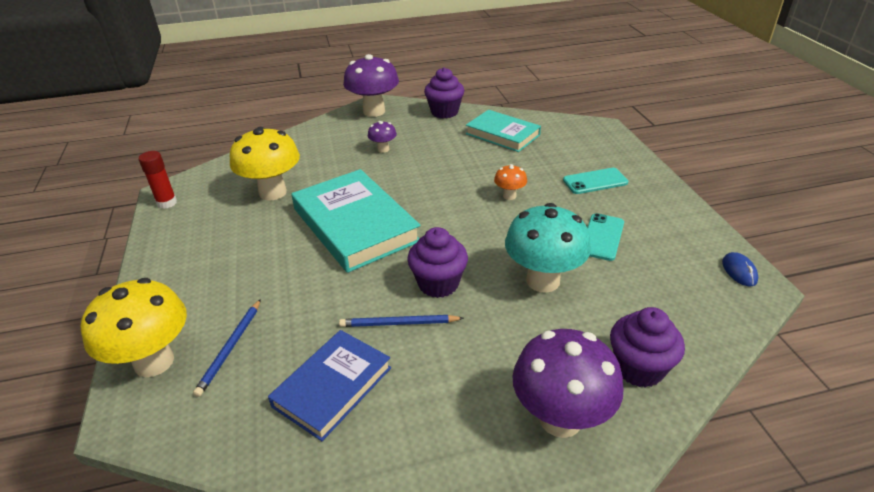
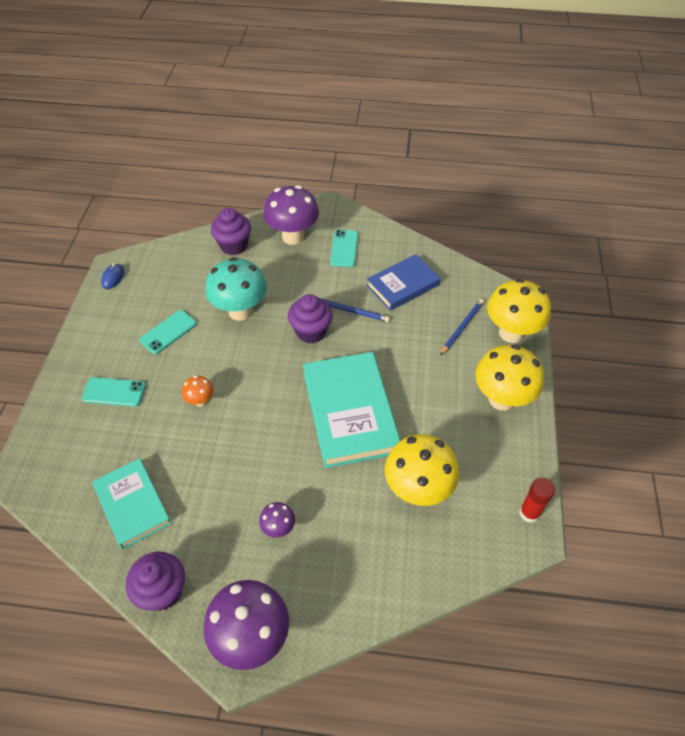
camera: 160 degrees left, 15 degrees up
none -> turquoise phone [330,230,358,267]
none -> yellow mushroom [475,344,544,411]

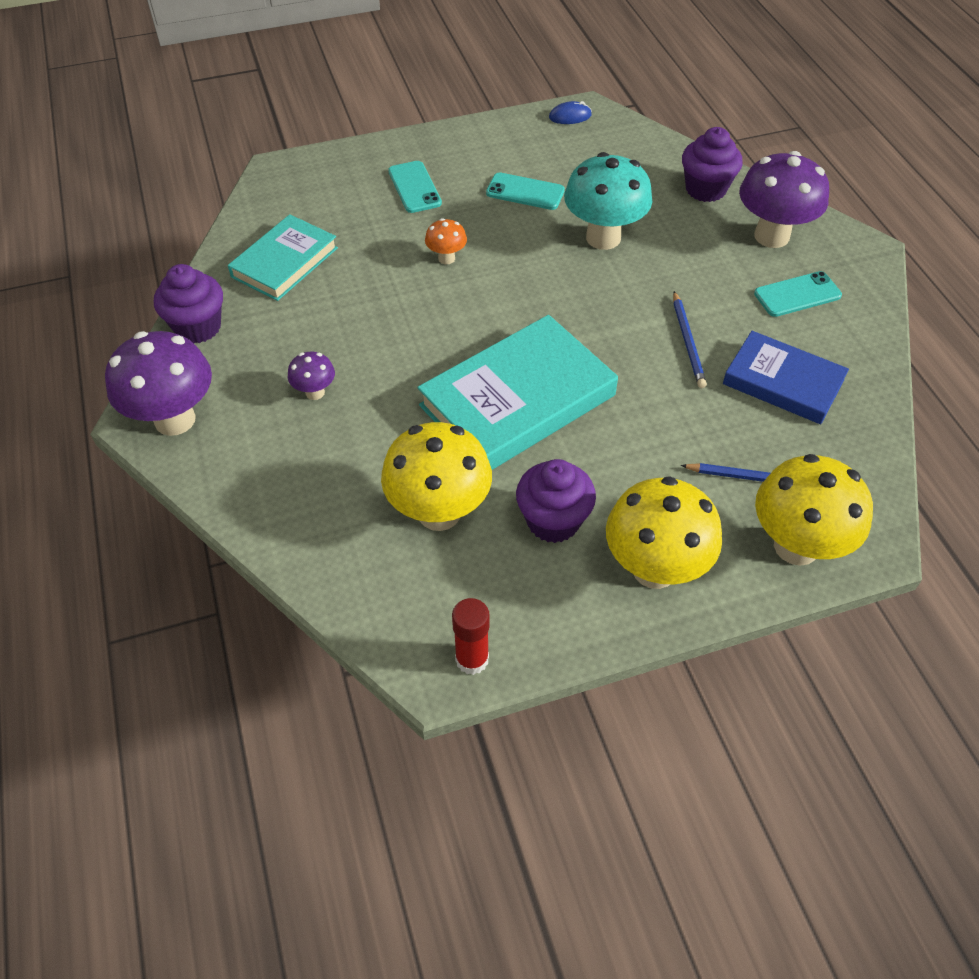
camera: 65 degrees right, 0 degrees up
purple cupcake [288,294,333,343] -> purple cupcake moved to [516,459,596,543]

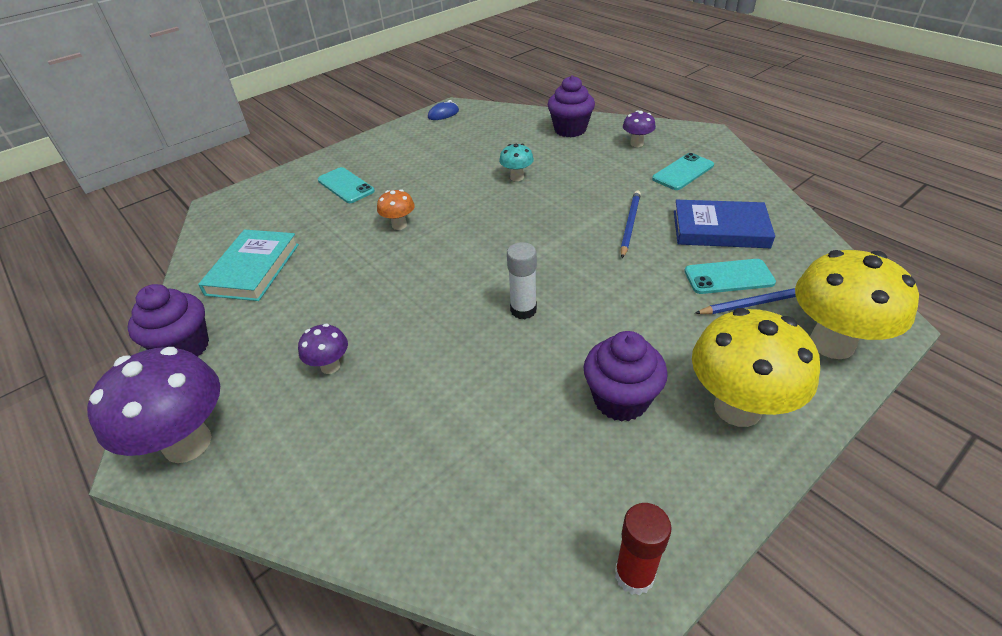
camera: 20 degrees left, 10 degrees down
yellow mushroom [381,422,492,531] -> none
turquoise book [417,315,618,470] -> white glue stick [507,242,537,319]
turquoise phone [486,172,565,210] -> turquoise phone moved to [684,259,776,294]
turquoise mushroom [564,152,653,250] -> turquoise mushroom [499,144,534,181], size x0.48
blue pencil [673,291,707,388] -> blue pencil turned 135 degrees counterclockwise [620,190,641,258]
purple mushroom [739,151,829,248] -> purple mushroom [623,111,656,147], size x0.48

